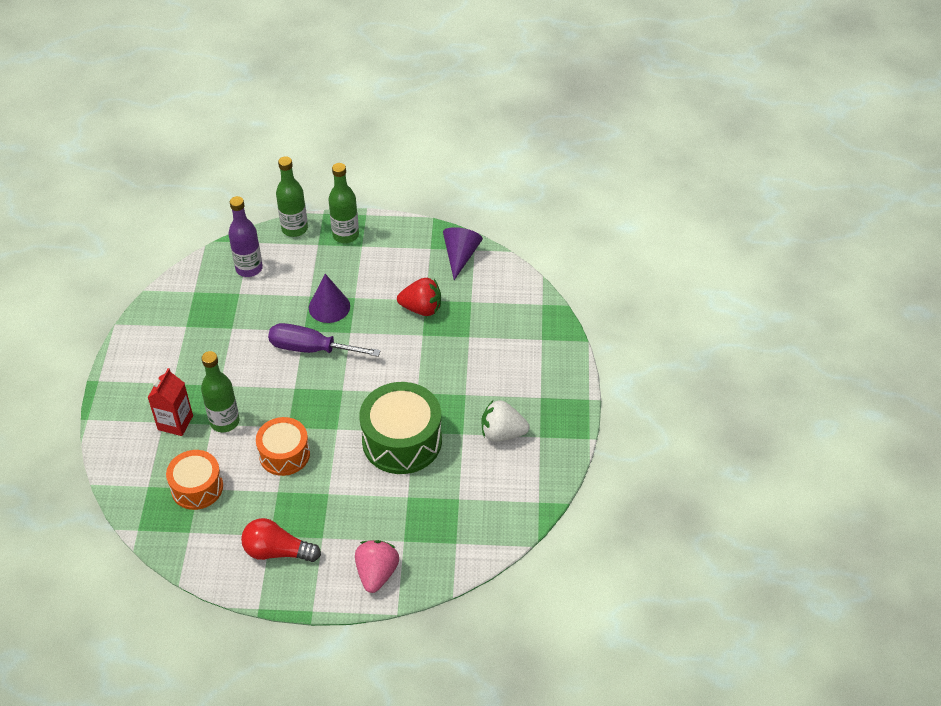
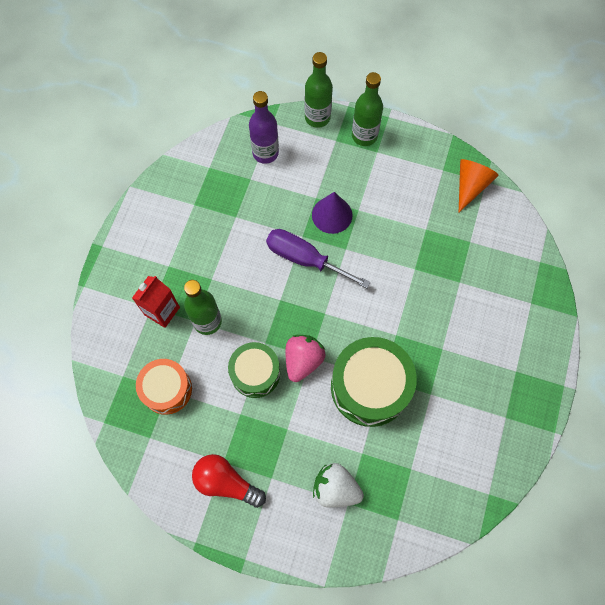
camera: 15 degrees right, 20 degrees up
orange drum [256,417,310,476] -> green drum [228,342,280,398]
pink strawberry [355,540,399,593] -> pink strawberry moved to [285,335,325,382]
red strawberry [397,278,441,316] -> none
purple cone [443,227,483,280] -> orange cone [459,159,499,212]
white strawberry [481,400,529,442] -> white strawberry moved to [313,463,364,508]

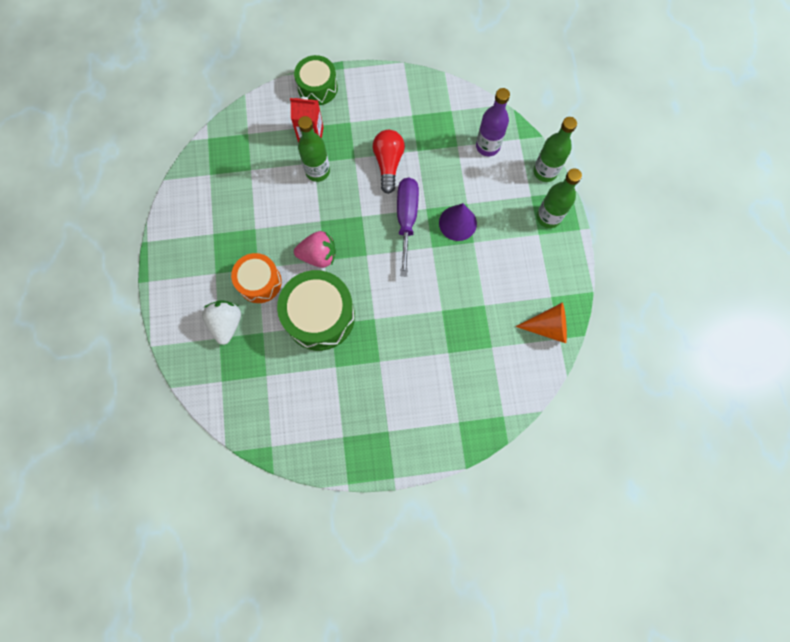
camera: 65 degrees right, 5 degrees up
orange drum [136,359,192,415] -> orange drum moved to [231,253,282,303]
red light bulb [192,454,266,508] -> red light bulb moved to [373,130,405,194]
green drum [228,342,280,398] -> green drum moved to [294,55,338,105]

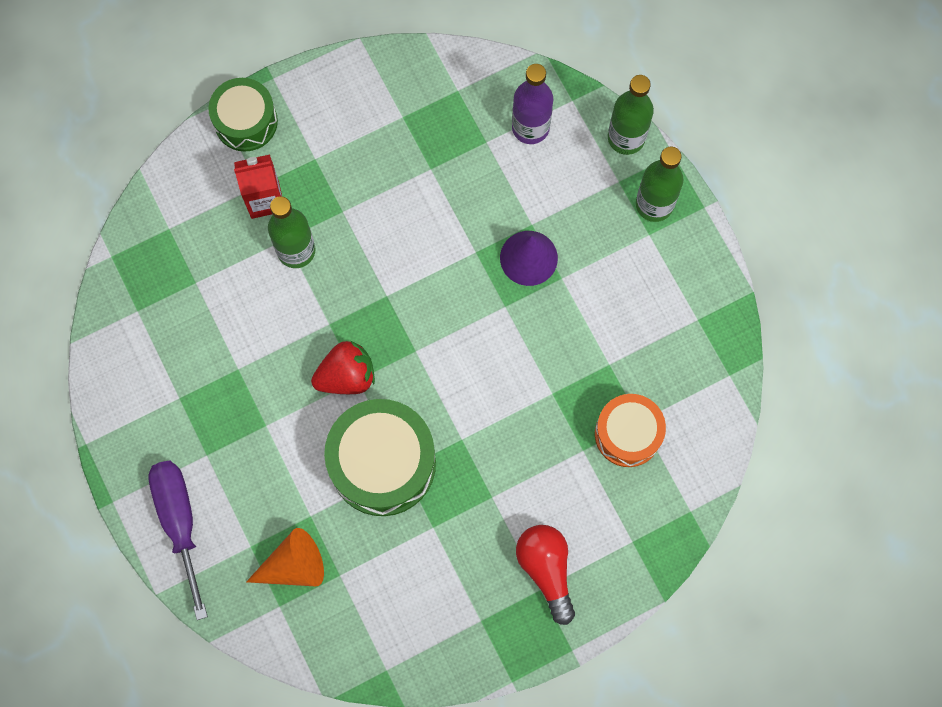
camera: 20 degrees left, 0 degrees up
white strawberry [202,300,241,345] -> none
orange drum [231,253,282,303] -> orange drum moved to [595,394,666,467]
pink strawberry [294,231,336,268] -> red strawberry [311,341,375,394]
red light bulb [373,130,405,194] -> red light bulb moved to [516,525,575,625]
purple screwdriver [397,178,419,276] -> purple screwdriver moved to [148,460,208,620]
orange cone [515,303,567,343] -> orange cone moved to [246,528,324,586]

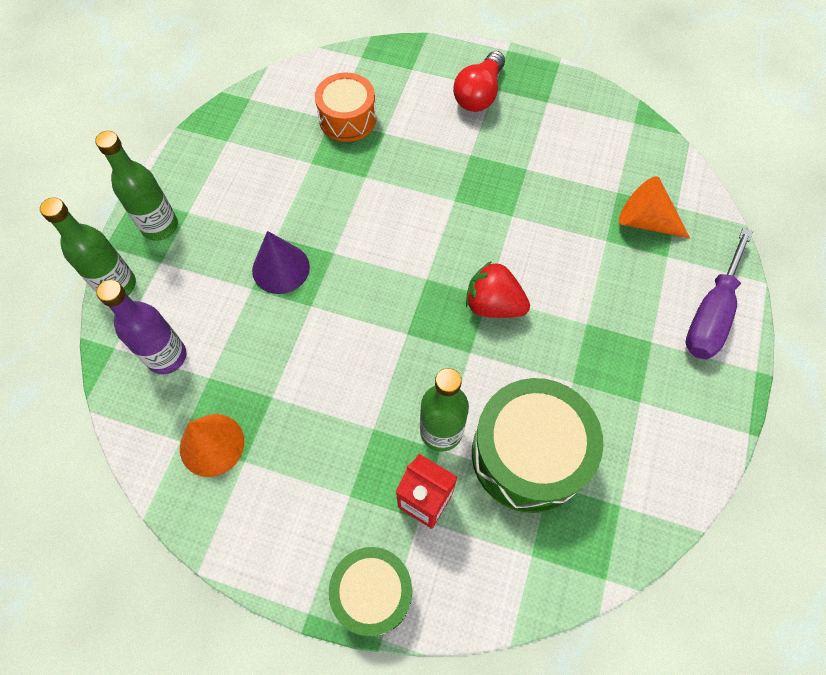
camera: 135 degrees left, 10 degrees down
green drum [324,399,436,516] -> green drum moved to [472,378,603,513]
none -> orange cone [180,414,244,477]

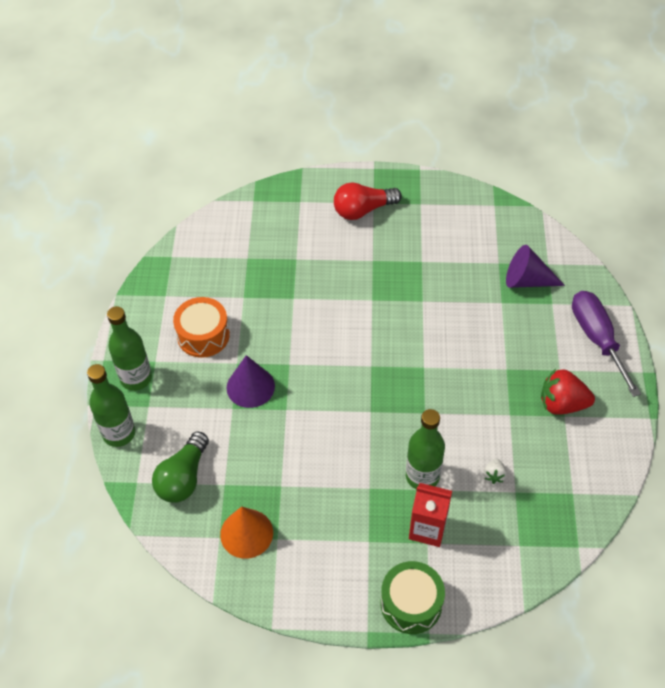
camera: 15 degrees left, 10 degrees down
purple bottle [96,280,186,374] -> green light bulb [152,431,209,503]
orange drum [315,73,376,142] -> orange drum moved to [173,297,230,358]
red light bulb [453,51,505,112] -> red light bulb turned 60 degrees clockwise [334,182,402,220]
red strawberry [466,261,530,318] -> red strawberry moved to [541,369,595,415]
green drum [472,378,603,513] -> white strawberry [484,458,507,484]
orange cone [619,176,690,238] -> purple cone [506,245,565,288]
purple screwdriver [686,228,753,359] -> purple screwdriver turned 150 degrees clockwise [572,291,641,397]

